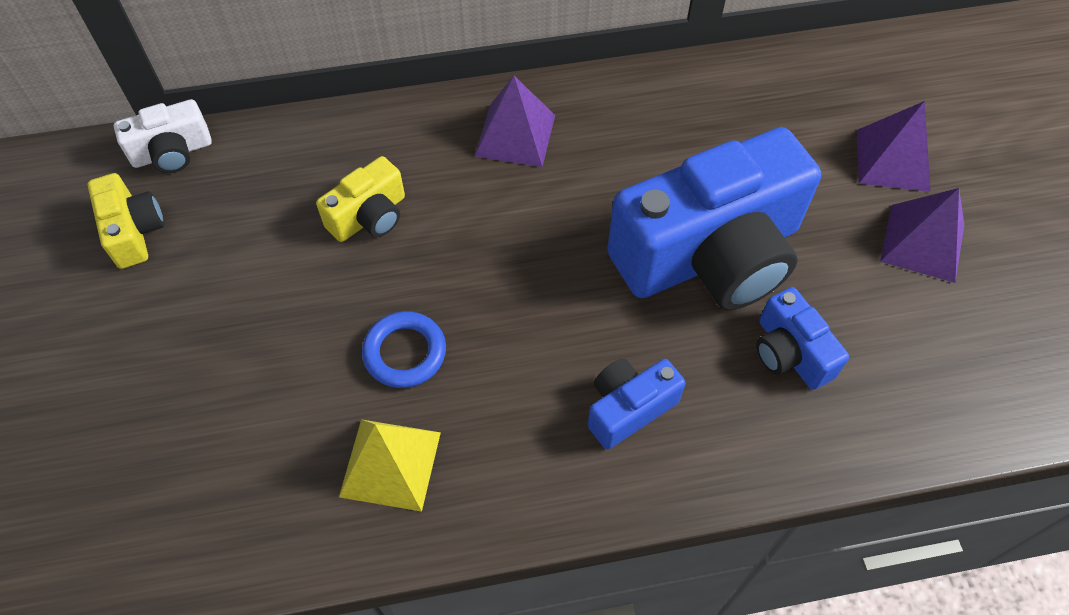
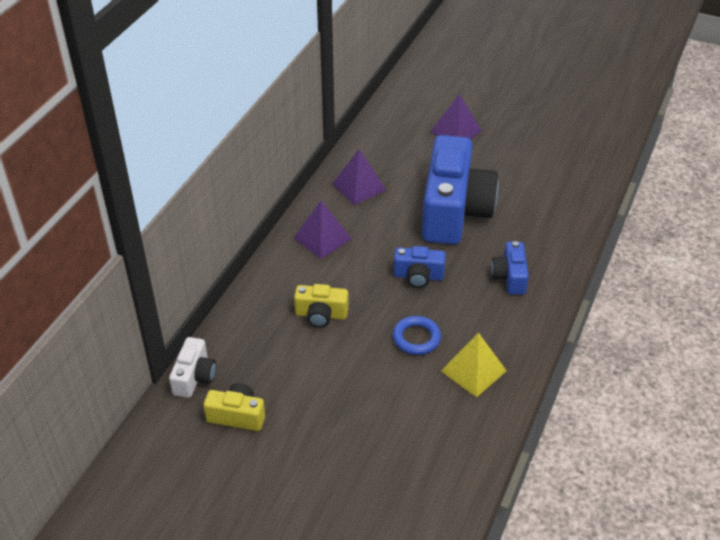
camera: 55 degrees left, 15 degrees down
yellow camera [316,156,405,242] -> yellow camera turned 105 degrees clockwise [294,284,349,328]
blue camera [756,287,849,390] -> blue camera moved to [393,246,446,288]
purple pyramid [880,188,964,283] -> purple pyramid moved to [332,149,386,205]

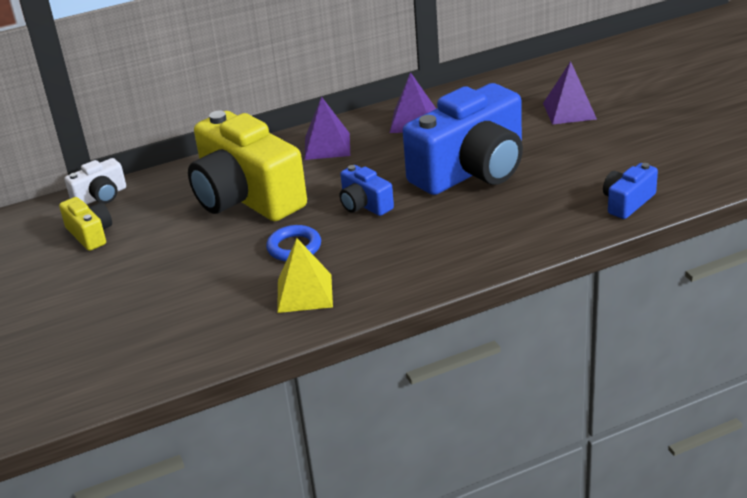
camera: 45 degrees right, 10 degrees down
yellow camera [294,284,349,328] -> yellow camera [188,111,307,221], size x2.22
blue camera [491,241,529,295] -> blue camera moved to [603,163,658,219]

